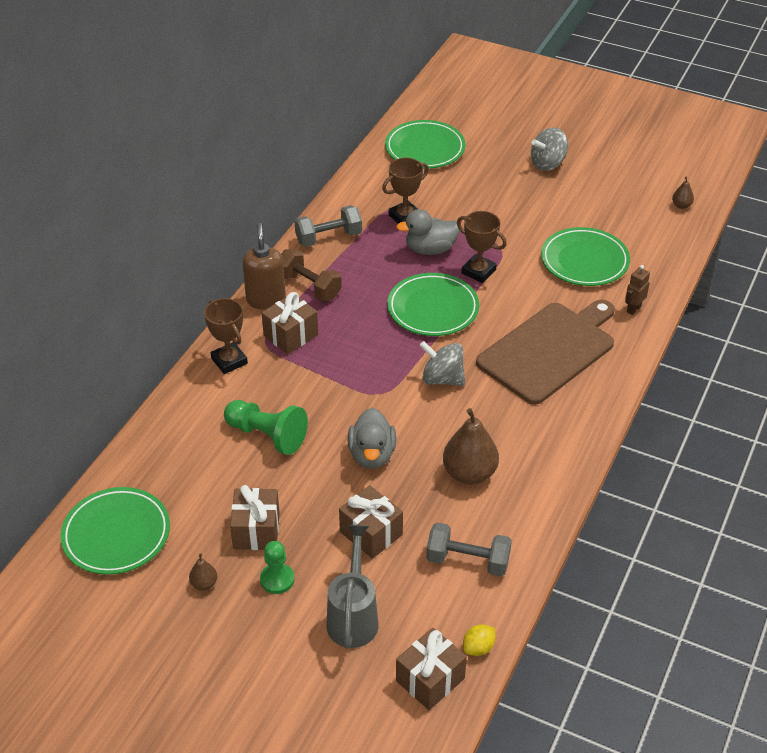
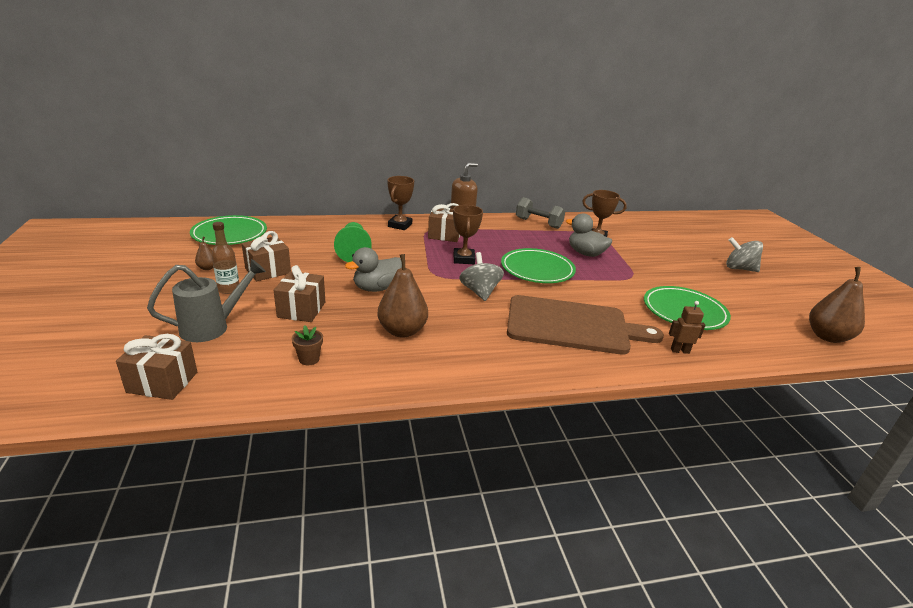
camera: 50 degrees right, 15 degrees down
green pawn [260,541,294,594] -> brown bottle [212,222,239,294]
brown dumbbell [281,249,342,301] -> none
green plate [385,120,465,169] -> none
grey dumbbell [426,522,512,577] -> brown flower pot [292,325,323,365]
brown trophy [457,211,507,283] -> brown trophy moved to [453,205,483,264]
yellow lemon [463,624,495,656] -> none
brown pear [672,177,694,209] -> brown pear [809,267,865,343], size x2.13

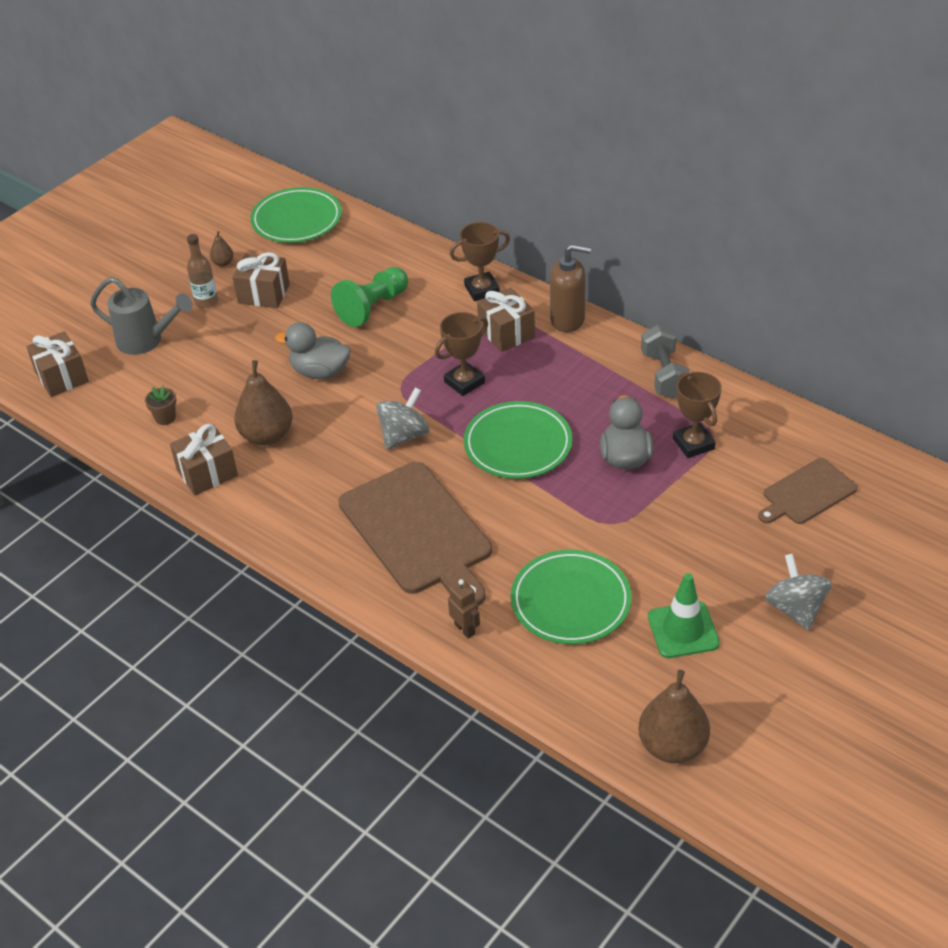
camera: 55 degrees right, 15 degrees up
brown gift [274,265,325,322] -> brown gift moved to [170,424,238,495]
none -> green traffic cone [648,573,720,658]
none -> brown cutting board [758,458,858,524]

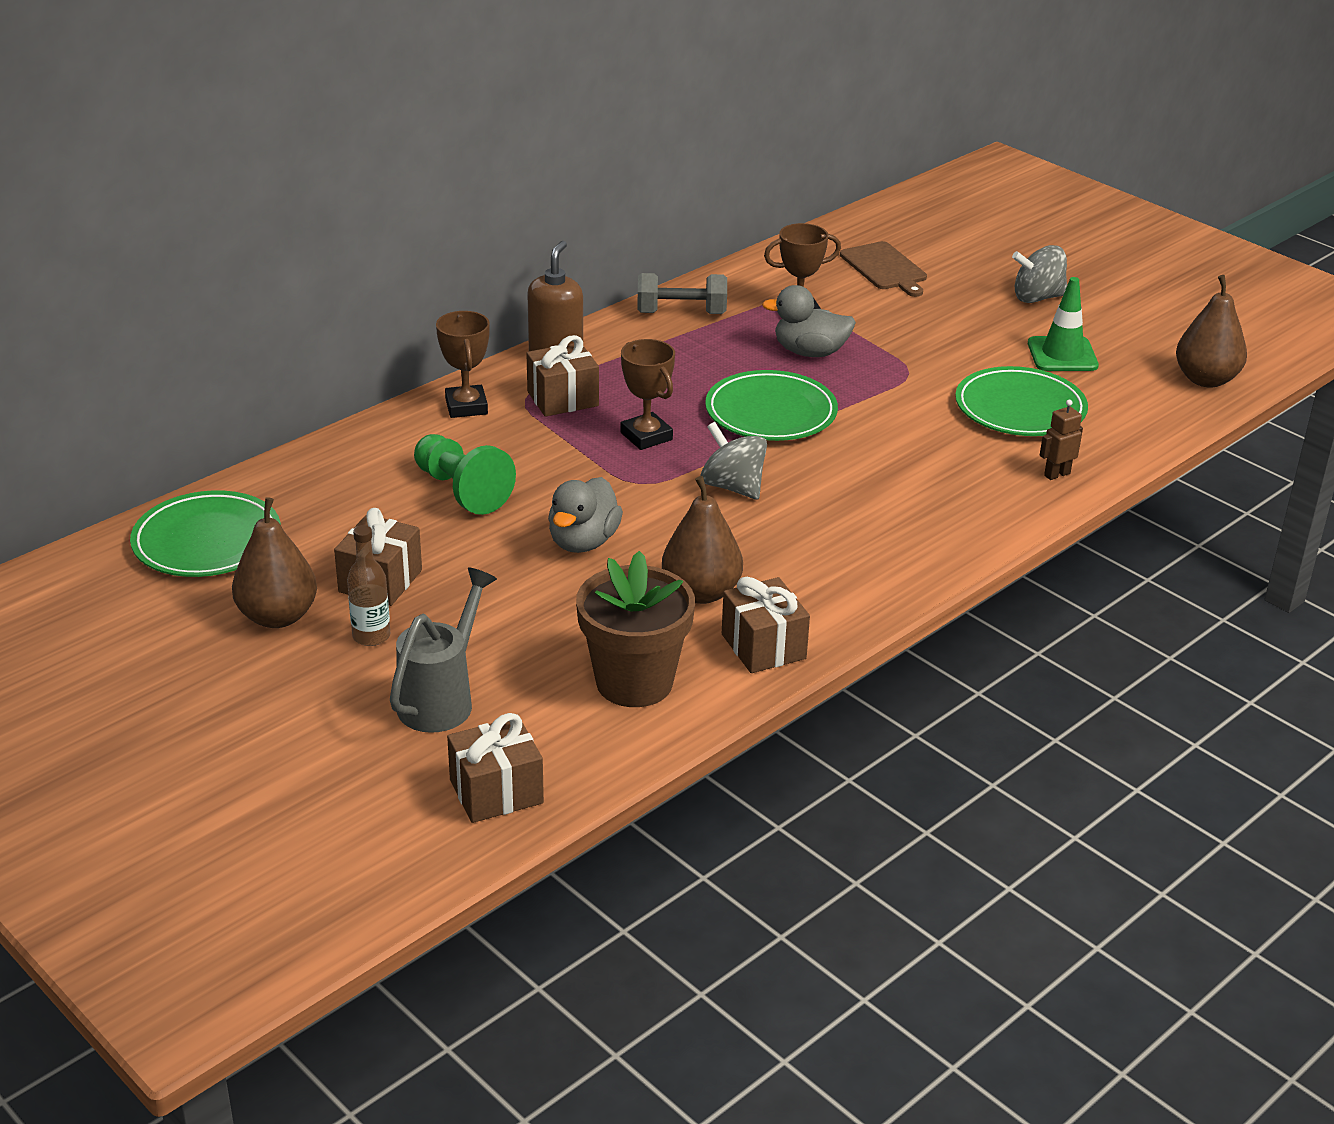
camera: 85 degrees left, 10 degrees down
brown flower pot [145,386,176,425] -> brown flower pot [576,551,695,707], size x2.47
brown pear [210,231,234,267] -> brown pear [232,497,317,628], size x2.13
brown cutting board [339,462,492,606] -> none

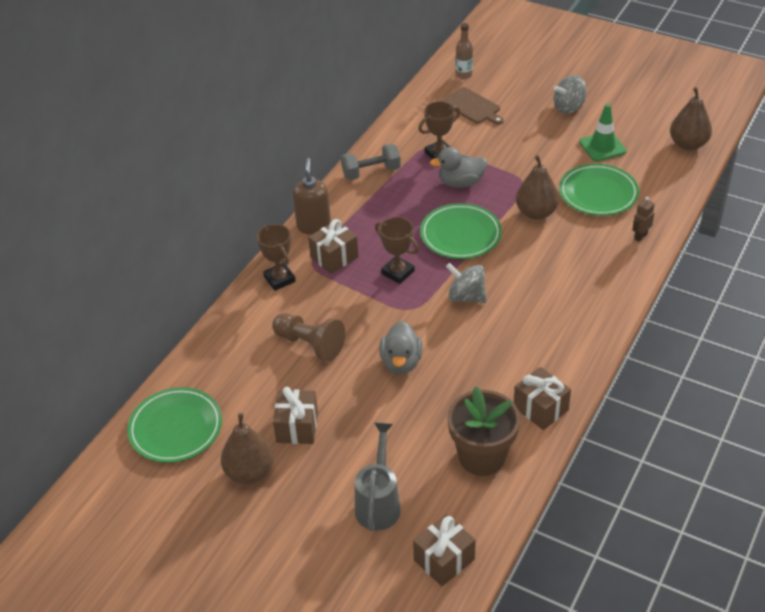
camera: 15 degrees left, 10 degrees up
brown bottle [347,525,390,646] -> brown bottle moved to [455,23,473,79]
green pawn [414,434,516,515] -> brown pawn [272,313,345,362]
brown pear [662,476,743,604] -> brown pear moved to [516,155,559,220]

